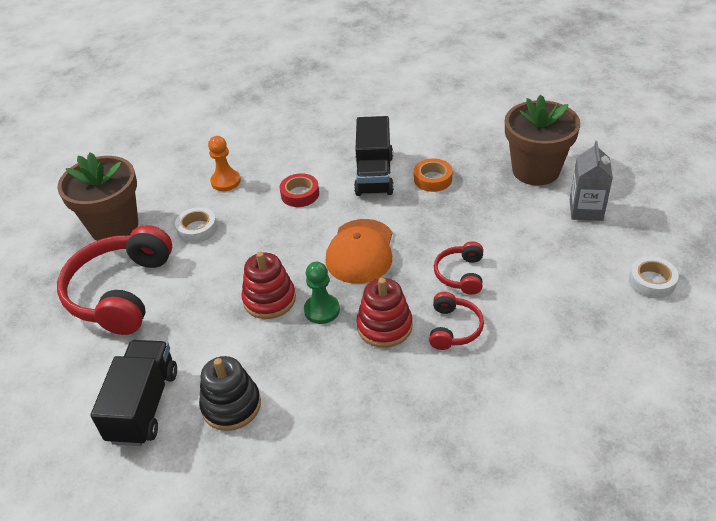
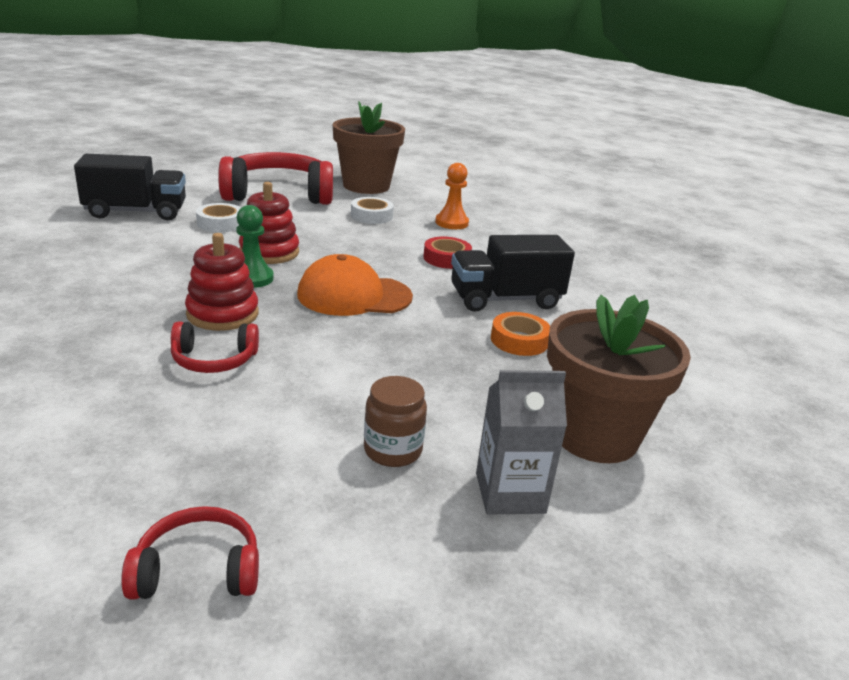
camera: 70 degrees right, 15 degrees down
black stacking toy [199,356,261,431] -> none
red headphones [434,241,483,295] -> red headphones moved to [121,506,259,599]
white tape [629,256,679,298] -> white tape moved to [196,203,241,232]
none -> brown jar [364,376,427,467]

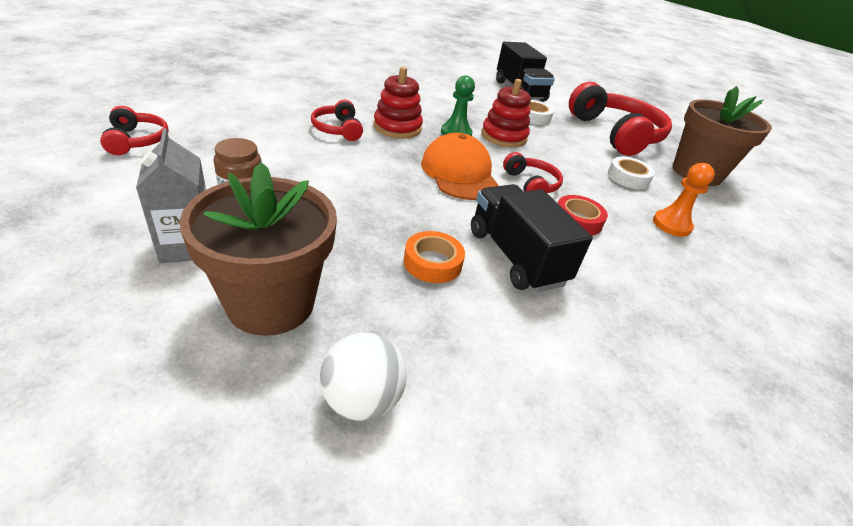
camera: 75 degrees right, 10 degrees up
none -> white ball [320,332,407,421]
none -> red headphones [503,152,563,193]

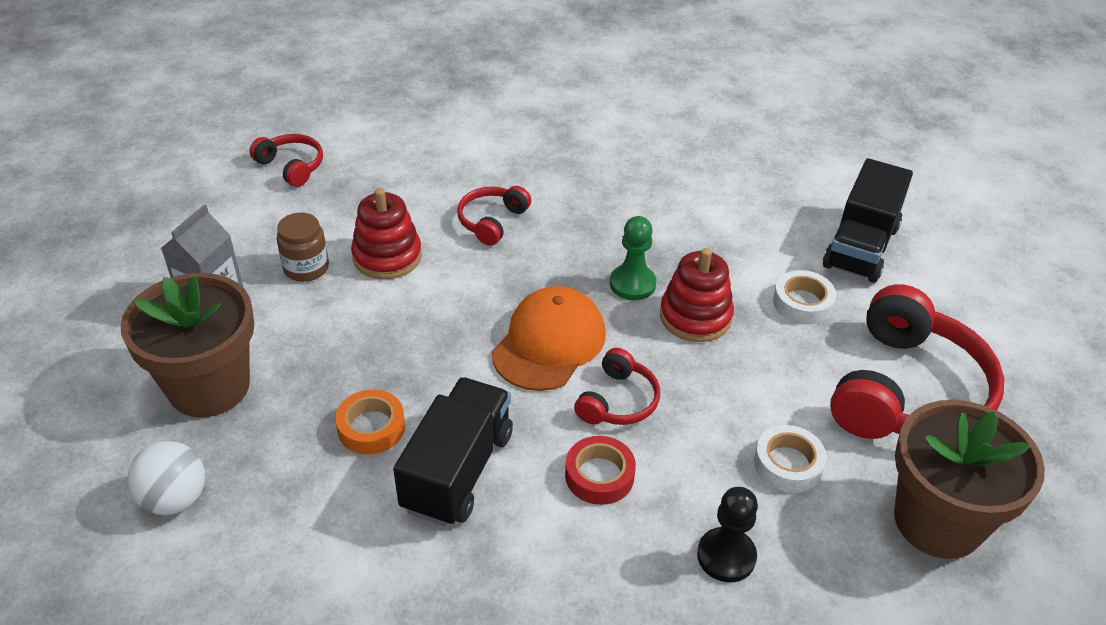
camera: 50 degrees right, 5 degrees up
red headphones [100,106,169,155] -> red headphones turned 75 degrees counterclockwise [249,134,323,187]
red stacking toy [374,67,423,138] -> red stacking toy moved to [351,188,422,279]
orange pawn [653,163,715,237] -> black pawn [697,487,758,582]

